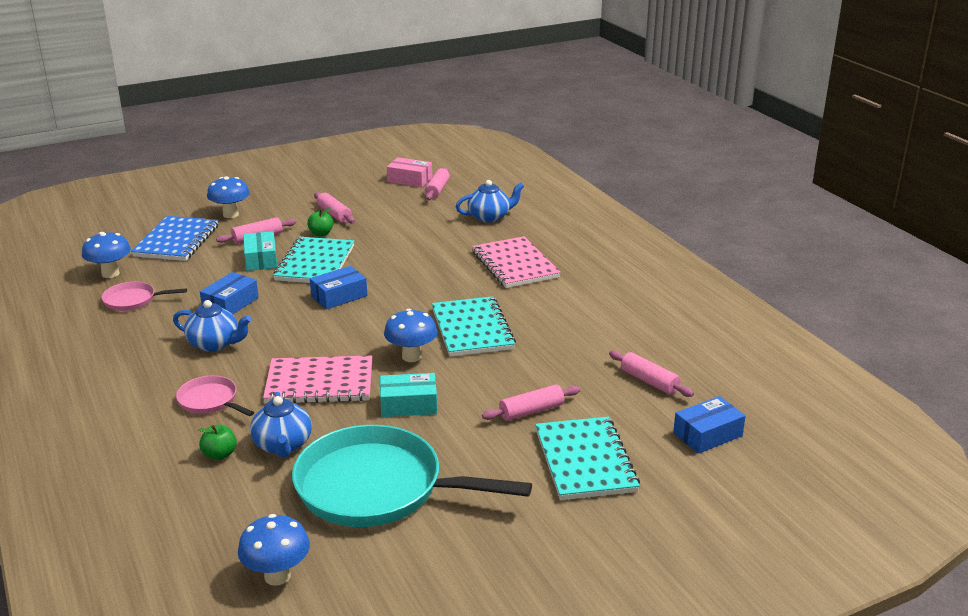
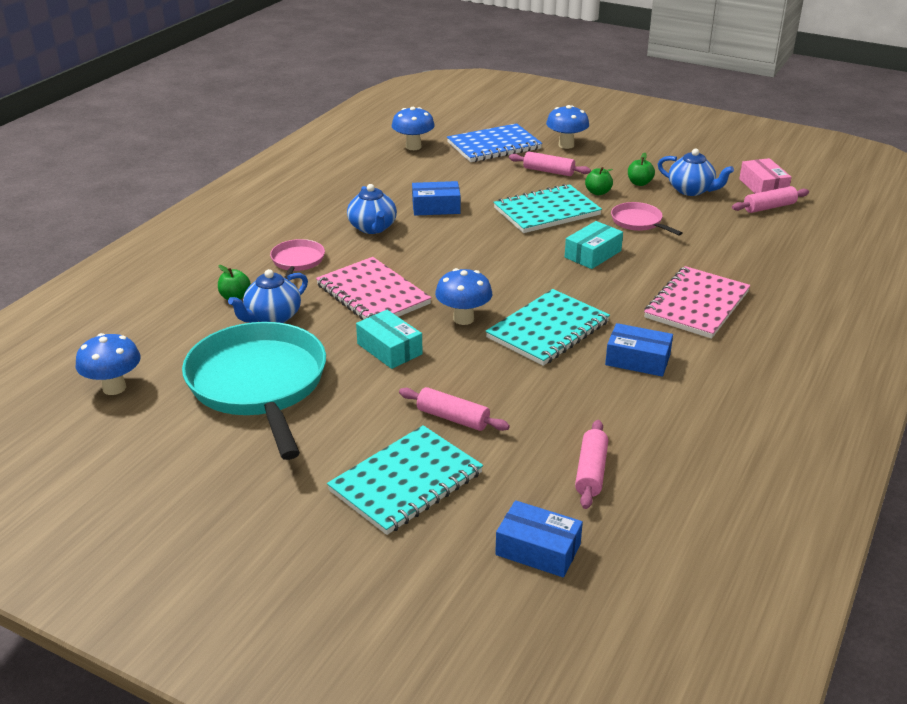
camera: 55 degrees right, 5 degrees up
pink pan [102,282,187,311] -> pink pan moved to [611,202,682,236]
turquoise box [243,231,277,271] -> turquoise box moved to [565,221,623,269]
blue box [310,266,367,309] -> blue box moved to [605,323,673,377]
pink rolling pin [314,192,355,223] -> green apple [628,153,655,186]
blue teapot [456,180,524,223] -> blue teapot moved to [658,149,734,196]

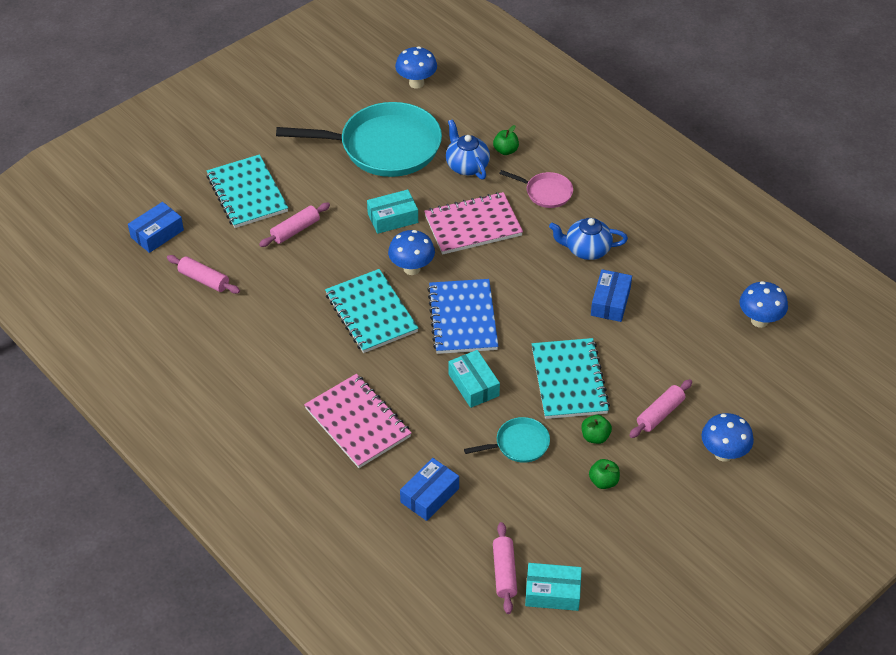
camera: 110 degrees right, 15 degrees up
blue notebook [447,123,542,162] -> blue notebook moved to [427,279,498,354]
blue box [605,323,673,377] -> blue box moved to [400,458,459,521]
pink pan [611,202,682,236] -> turquoise pan [464,417,550,463]
blue teapot [658,149,734,196] -> none
pink box [739,158,792,193] -> turquoise box [525,563,582,611]

